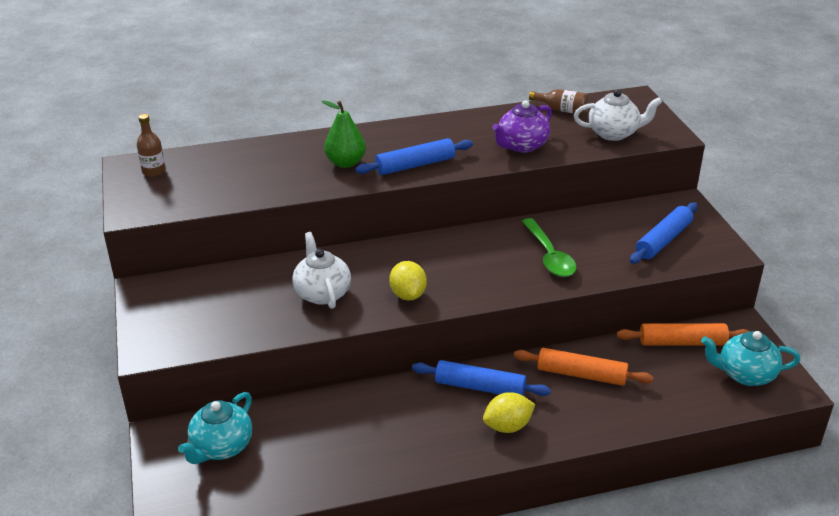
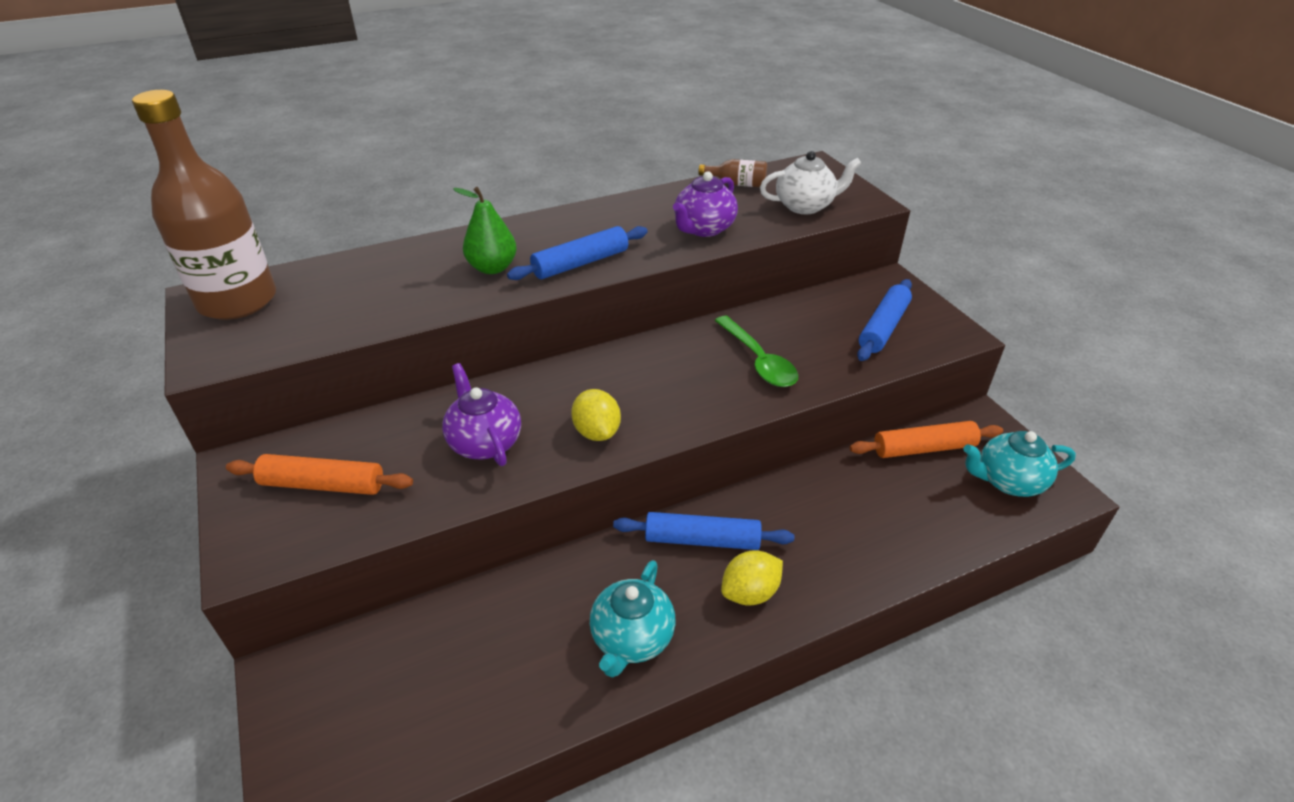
camera: 10 degrees left, 5 degrees up
brown bottle [137,114,166,177] -> brown bottle [132,90,276,320], size x2.46
turquoise teapot [178,392,252,464] -> turquoise teapot moved to [590,560,676,678]
white teapot [292,232,351,309] -> purple teapot [442,363,521,466]
orange rolling pin [514,348,653,386] -> orange rolling pin moved to [226,454,413,495]

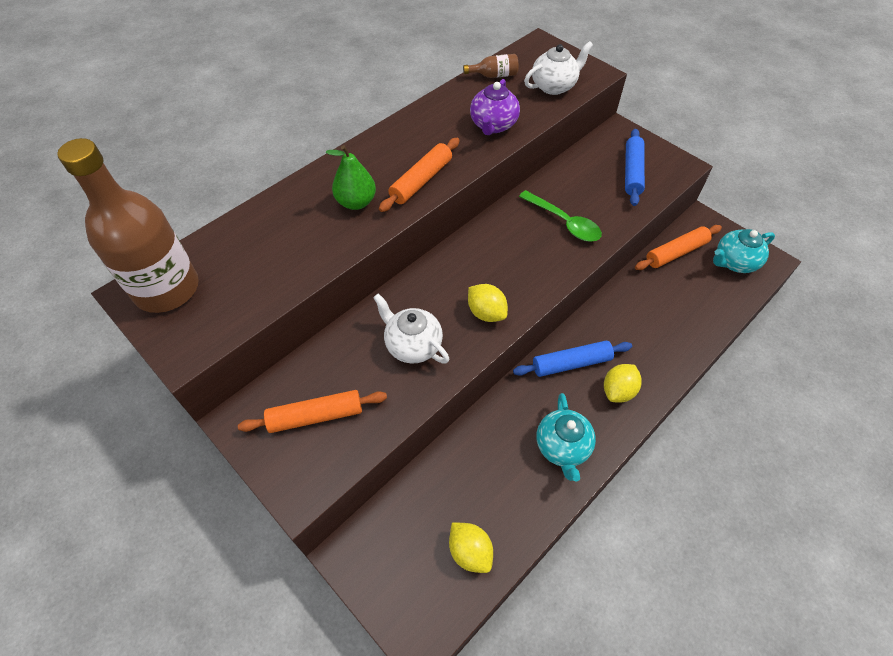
camera: 20 degrees left, 15 degrees up
purple teapot [442,363,521,466] -> white teapot [373,293,449,364]
blue rolling pin [507,226,648,280] -> orange rolling pin [379,138,460,212]
none -> yellow lemon [449,522,493,573]

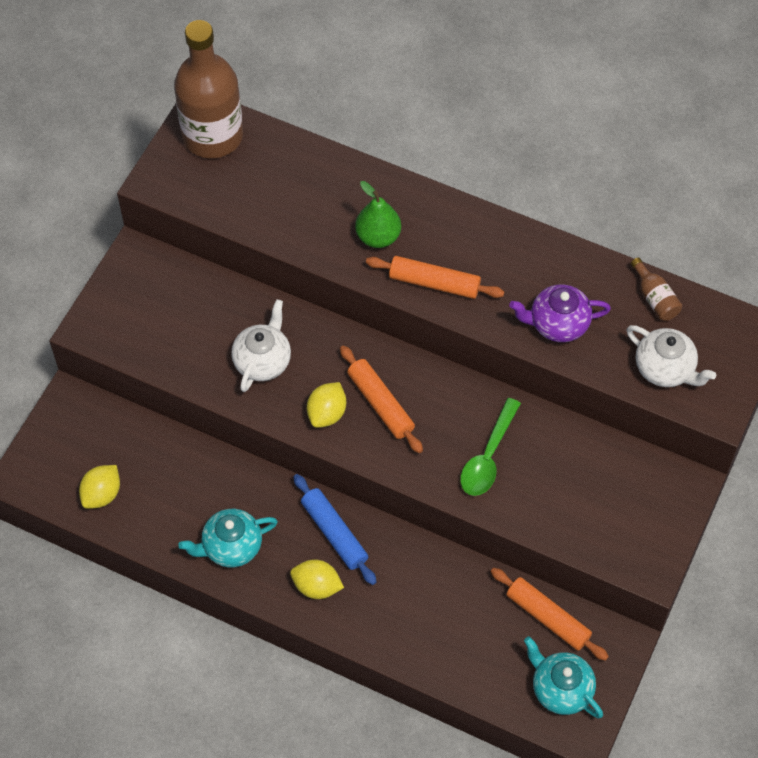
camera: 70 degrees right, 5 degrees up
orange rolling pin [238,390,387,433] -> orange rolling pin moved to [340,345,423,453]
blue rolling pin [625,129,645,206] -> none

